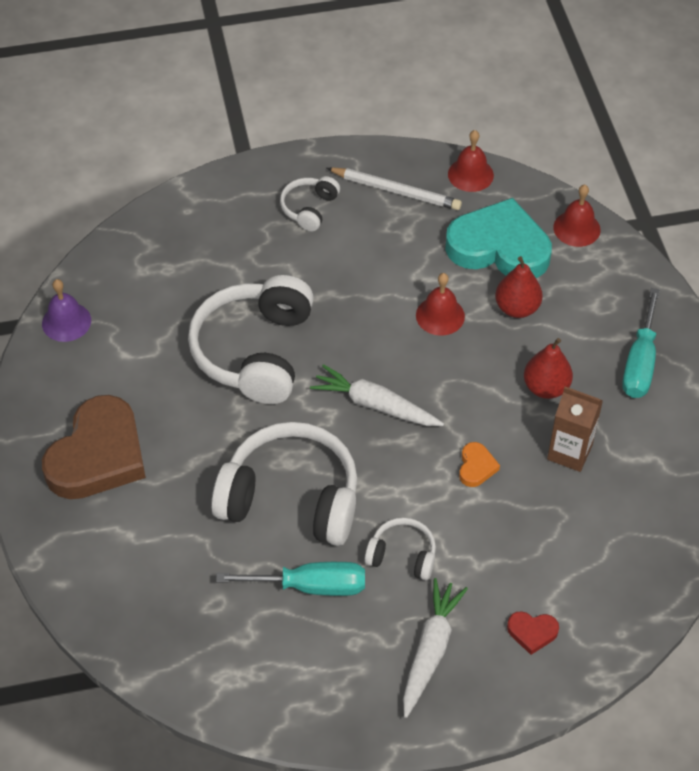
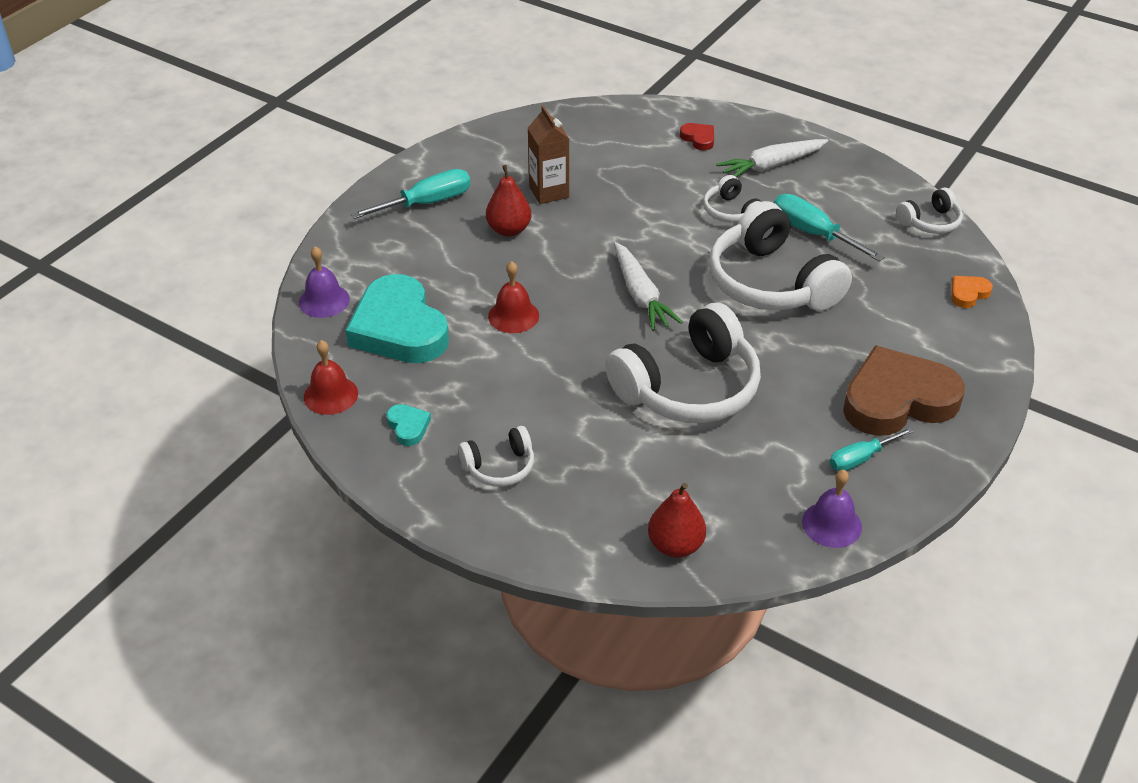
camera: 135 degrees left, 10 degrees down
white pencil [327,167,462,210] -> turquoise heart [386,404,431,446]
orange heart [459,442,500,487] -> orange heart moved to [951,276,993,308]
red pear [495,256,543,318] -> red pear moved to [648,483,706,558]
red bell [553,185,601,247] -> purple bell [299,246,350,318]
none -> turquoise screwdriver [830,427,914,471]
none -> white headphones [896,188,963,234]

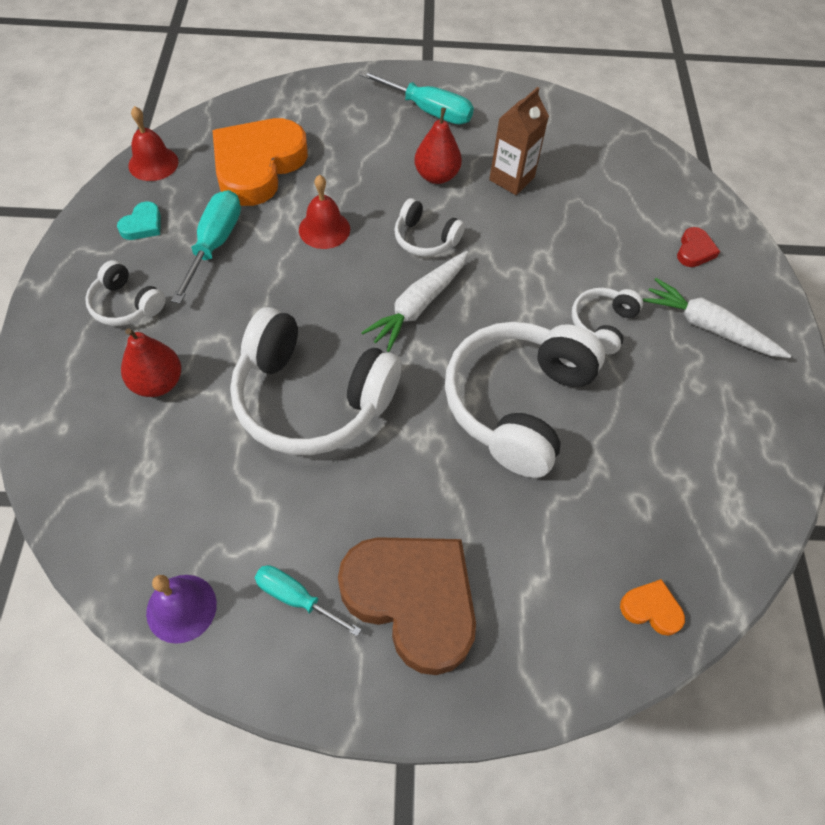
camera: 55 degrees right, 15 degrees up
purple bell [299,246,350,318] -> none
turquoise heart [345,274,449,363] -> orange heart [212,118,308,206]
red pear [648,483,706,558] -> red pear moved to [121,328,181,397]
turquoise screwdriver [774,194,884,261] -> turquoise screwdriver moved to [171,190,241,304]
white headphones [896,188,963,234] -> white headphones moved to [394,198,465,257]

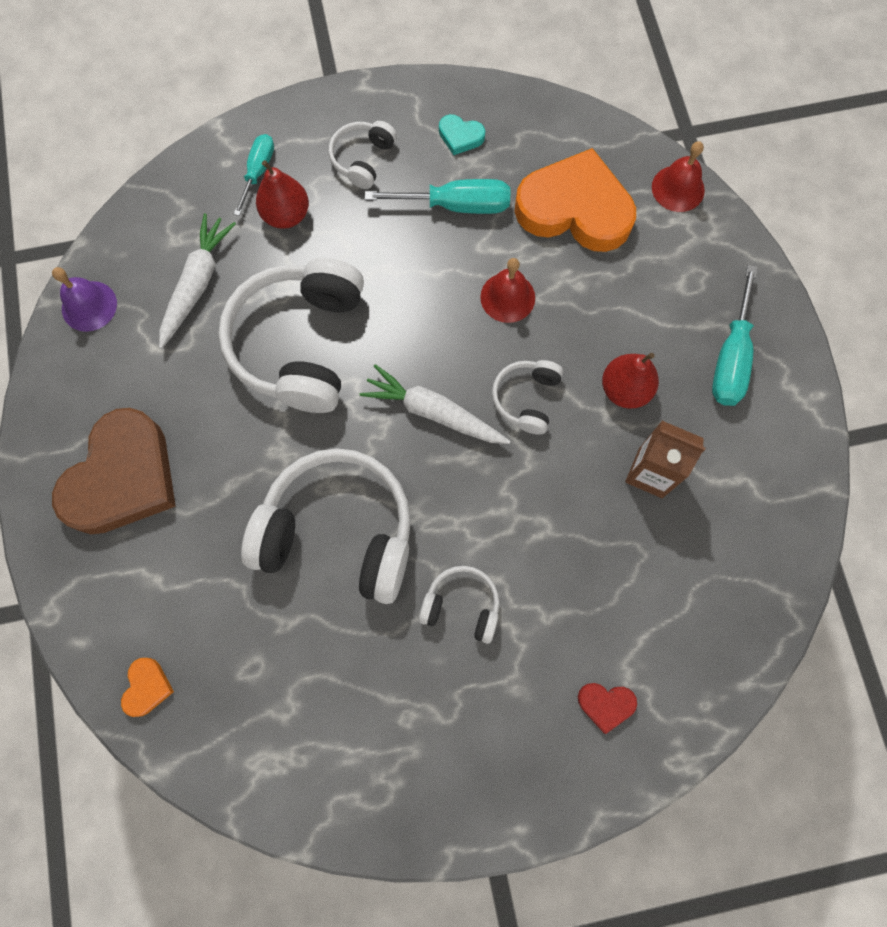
camera: 80 degrees right, 15 degrees up
red bell [128,106,179,181] -> red bell moved to [652,141,705,212]
turquoise screwdriver [255,565,362,637] -> turquoise screwdriver moved to [234,134,274,216]
white carrot [643,278,791,358] -> white carrot moved to [159,213,236,349]

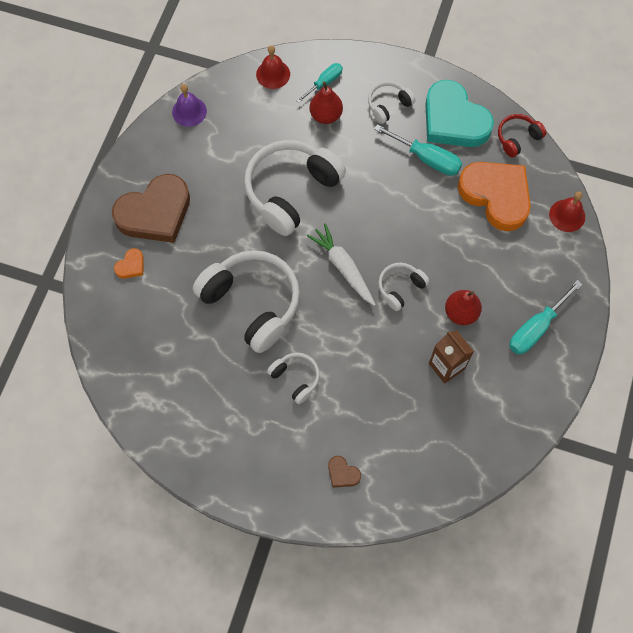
camera: 30 degrees right, 5 degrees down
orange heart [121,658,174,717] -> orange heart moved to [114,248,144,279]
white carrot [159,213,236,349] -> none
turquoise heart [439,114,485,155] -> turquoise heart [425,80,494,147], size x2.44
red bell [480,258,535,323] -> red bell moved to [256,45,290,89]
red heart [578,683,637,734] -> brown heart [328,456,361,488]
none -> red headphones [498,114,546,158]

